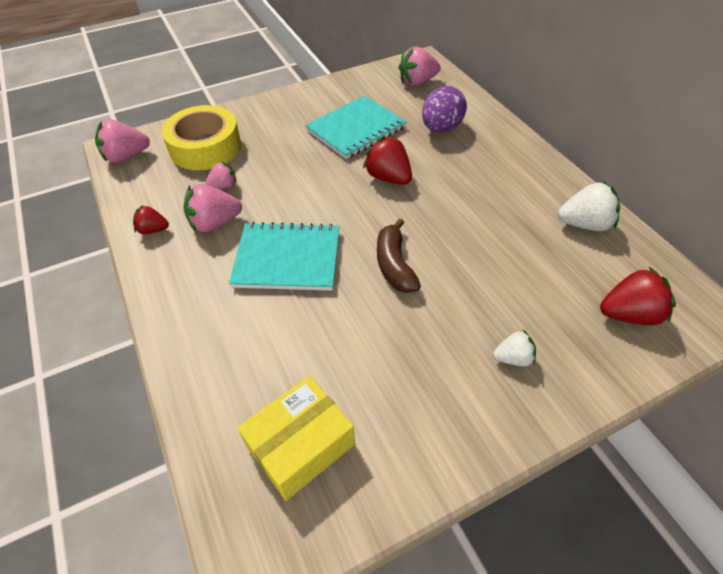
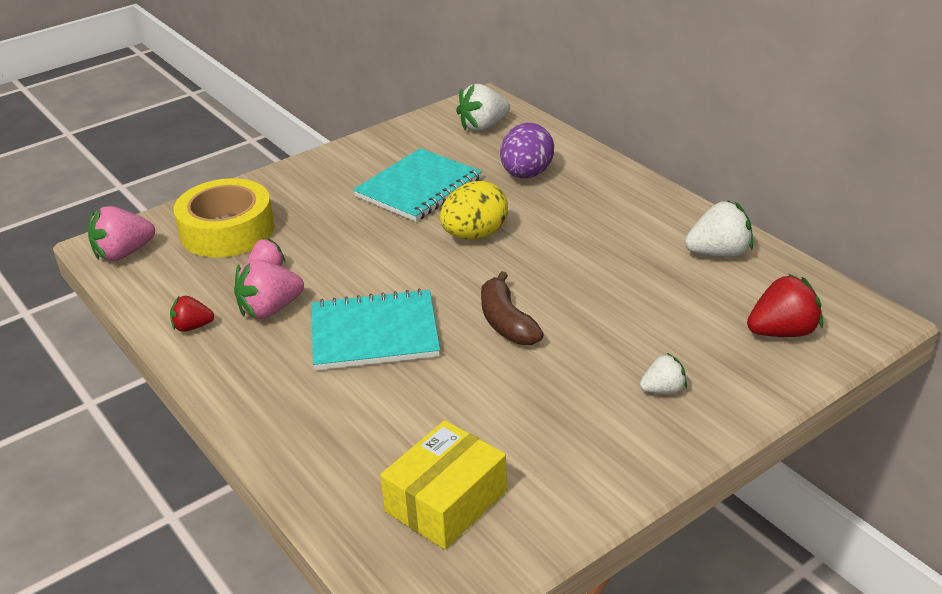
camera: 10 degrees left, 15 degrees down
red strawberry [363,136,412,185] -> yellow egg [440,181,508,239]
pink strawberry [398,47,441,86] -> white strawberry [456,84,510,131]

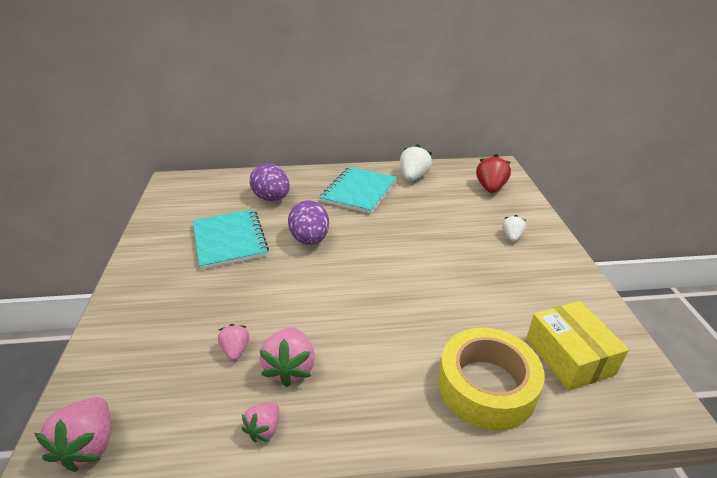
camera: 60 degrees left, 0 degrees up
red strawberry [170,296,214,332] -> pink strawberry [242,402,279,442]
yellow tape [173,178,274,258] -> yellow tape moved to [438,328,545,431]
turquoise notebook [311,289,440,370] -> turquoise notebook moved to [319,167,397,214]
yellow egg [440,181,508,239] -> purple egg [288,200,329,245]
white strawberry [456,84,510,131] -> none
brown banana [481,271,544,345] -> none

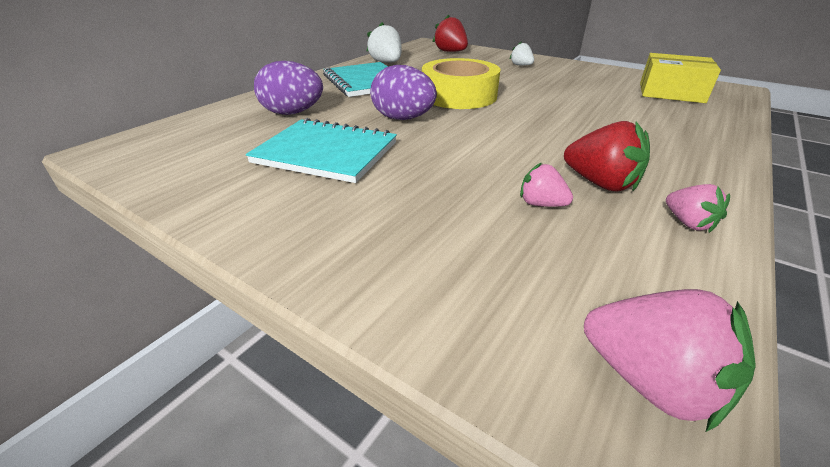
camera: 50 degrees left, 0 degrees up
pink strawberry [260,328,315,387] -> red strawberry [564,121,650,192]
yellow tape [438,328,545,431] -> yellow tape moved to [422,58,500,109]

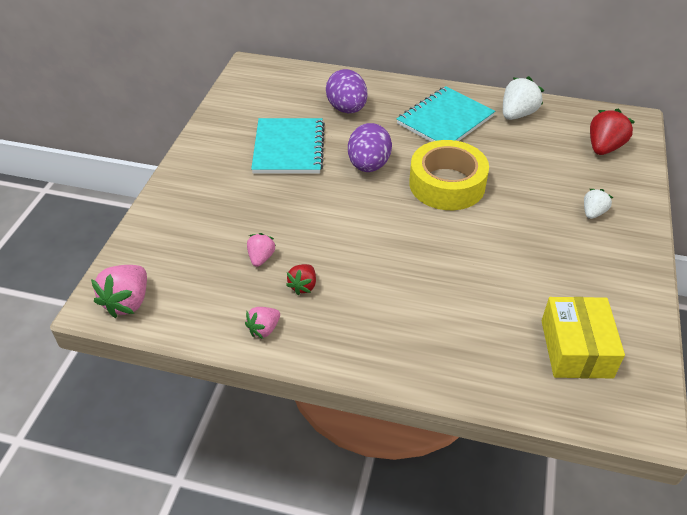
camera: 70 degrees right, 10 degrees up
red strawberry [564,121,650,192] -> red strawberry [286,264,316,295], size x0.60

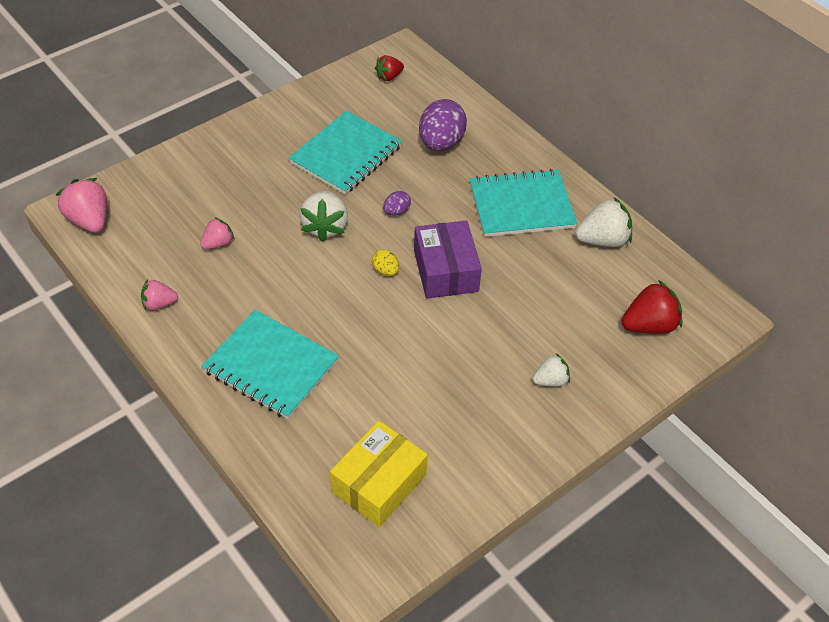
camera: 35 degrees right, 5 degrees up
pink strawberry [91,265,147,318] -> pink strawberry turned 90 degrees clockwise [55,178,107,233]
red strawberry [286,264,316,295] -> red strawberry moved to [375,55,404,81]
purple egg [348,123,392,172] -> purple egg [383,191,411,216], size x0.47
yellow tape [409,140,489,210] -> purple box [414,220,482,299]
none -> turquoise notebook [202,310,339,419]
none -> white strawberry [300,191,348,242]
none -> yellow egg [372,249,399,276]

